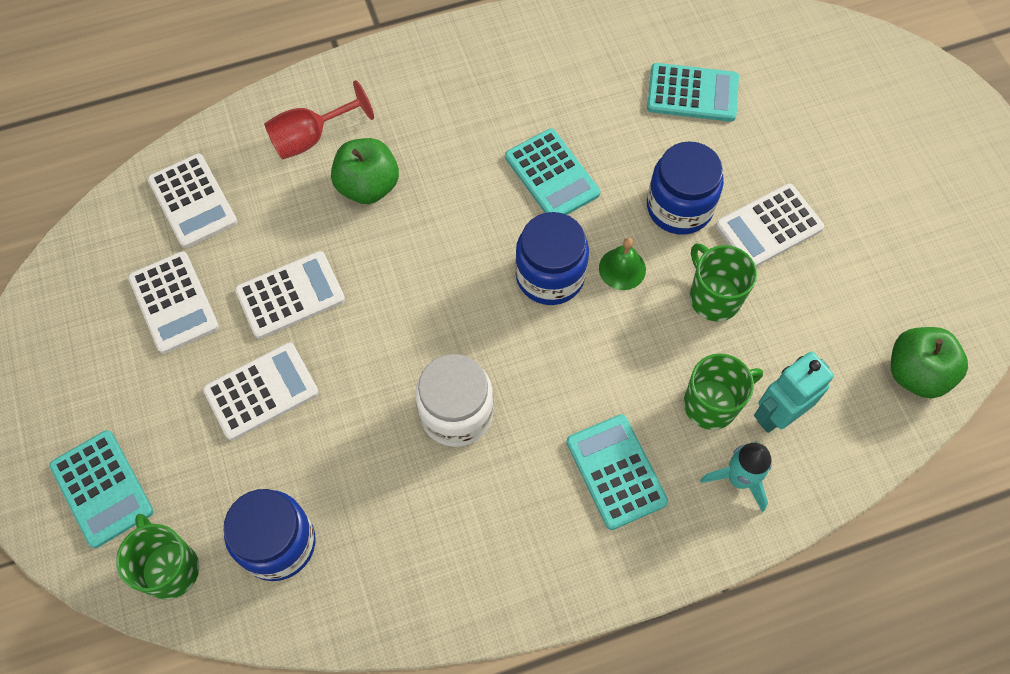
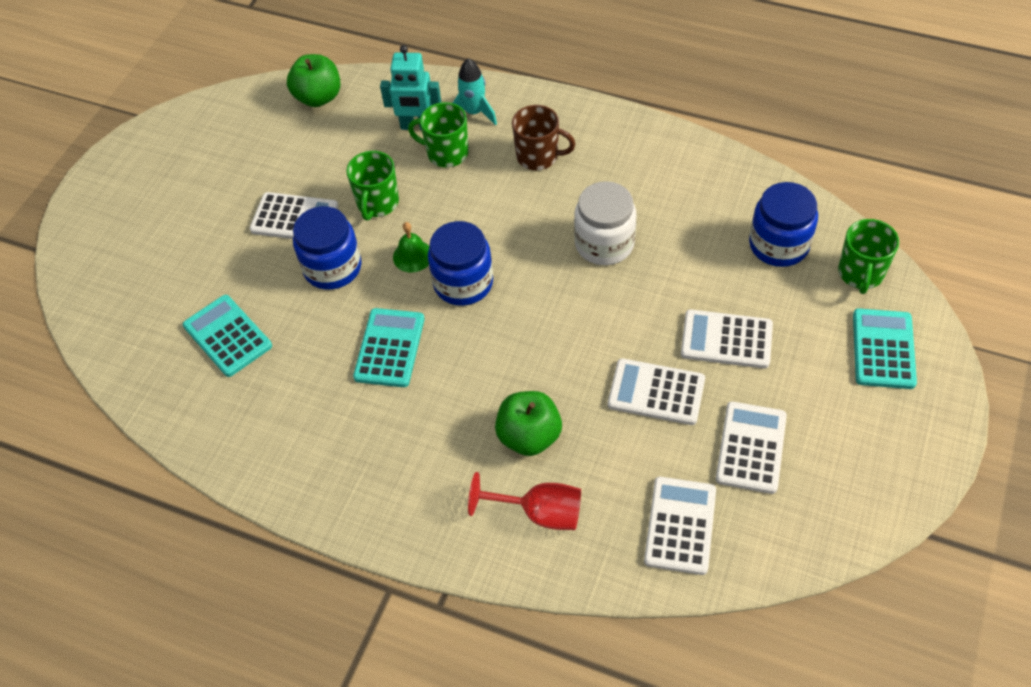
camera: 135 degrees left, 10 degrees down
turquoise calculator [566,414,668,530] -> brown mug [512,105,575,170]

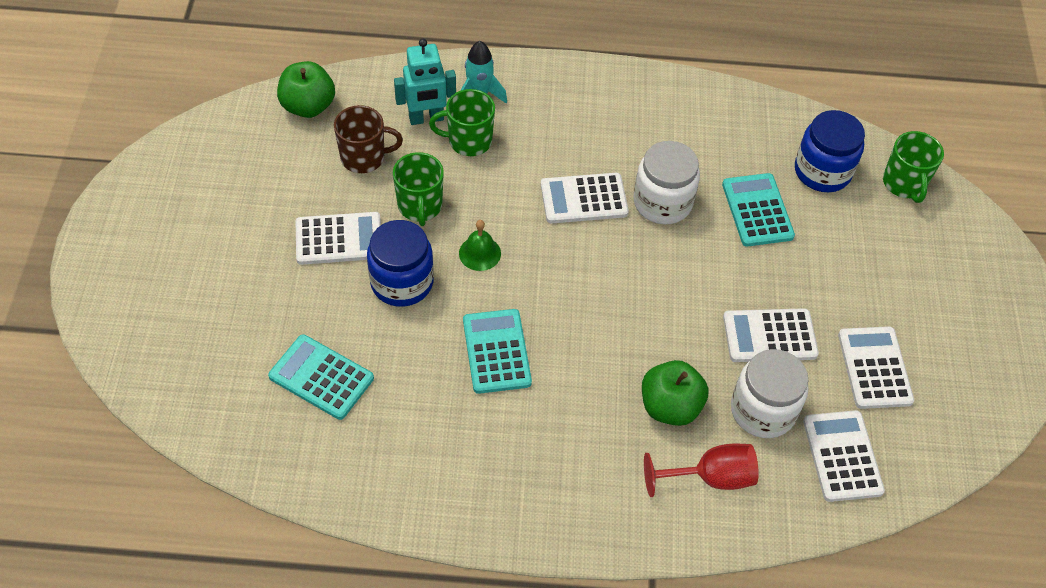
camera: 25 degrees left, 0 degrees up
blue jar [428,221,493,306] -> none
brown mug [512,105,575,170] -> brown mug moved to [334,105,403,173]
white calculator [681,309,773,369] -> white calculator moved to [541,173,629,223]
turquoise calculator [853,308,917,389] -> turquoise calculator moved to [722,173,795,247]
none -> white jar [731,349,808,438]

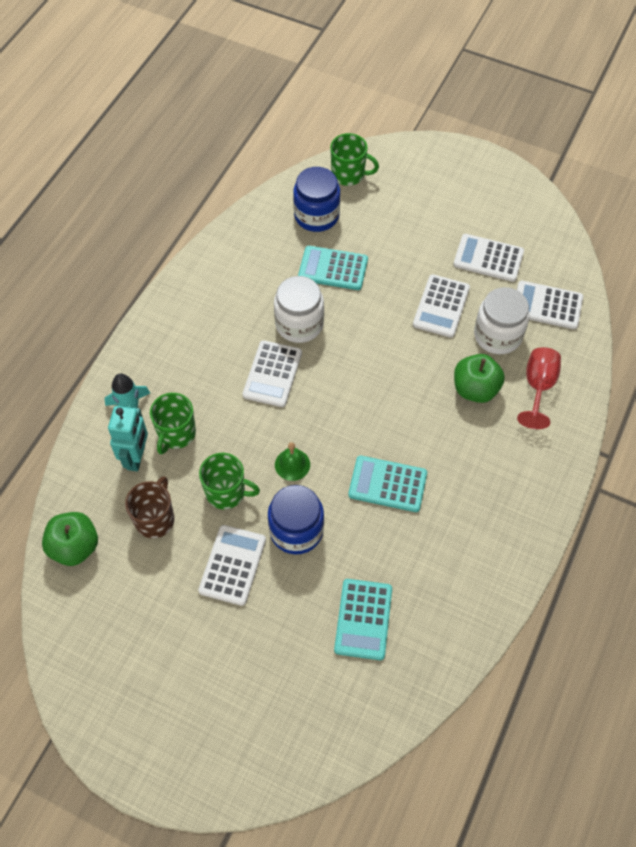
camera: 65 degrees left, 5 degrees up
turquoise calculator [268,334,374,420] -> turquoise calculator turned 45 degrees counterclockwise [334,579,392,660]

